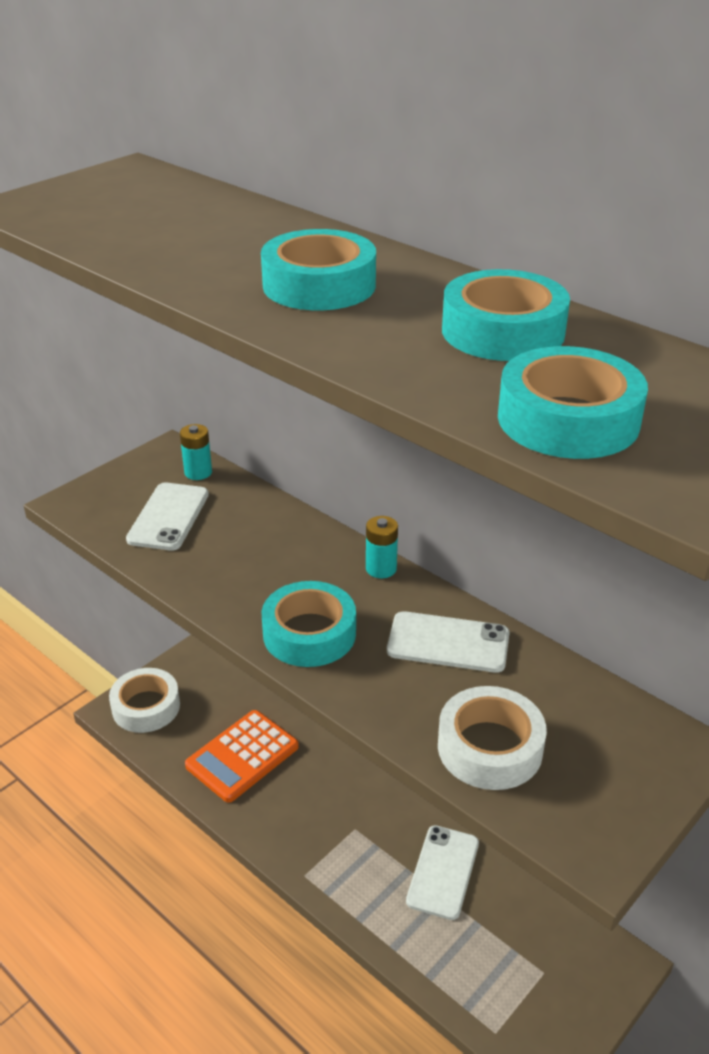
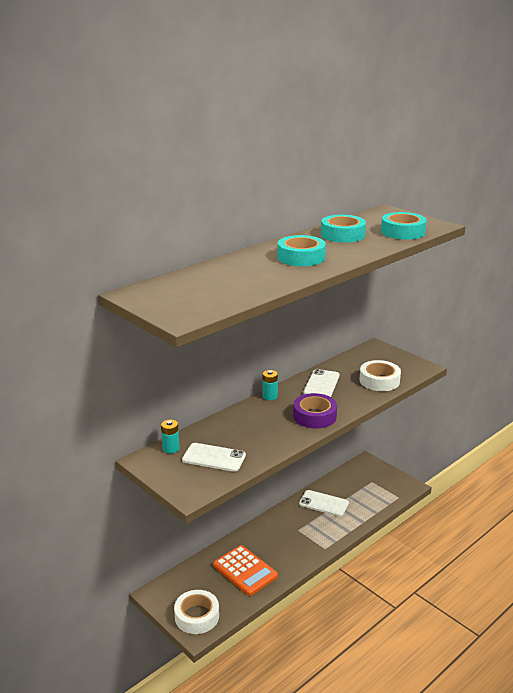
camera: 85 degrees left, 10 degrees down
turquoise tape [262,581,356,667] -> purple tape [293,393,337,428]

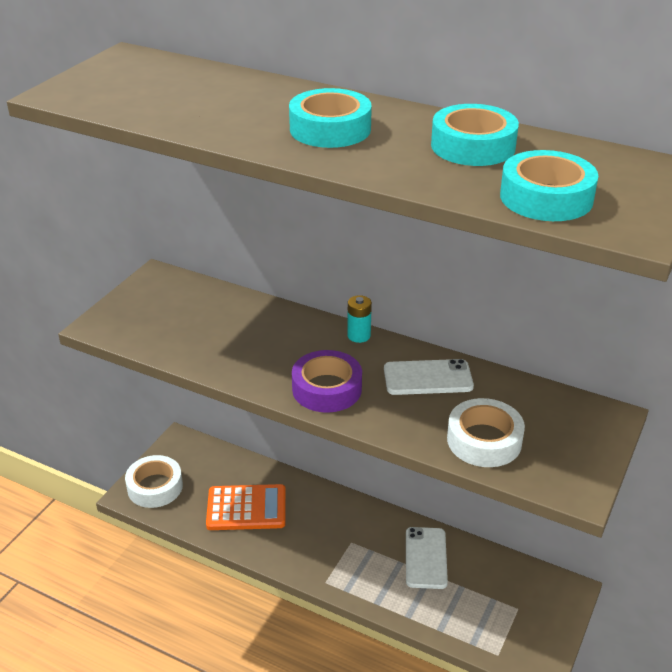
camera: 70 degrees right, 10 degrees up
turquoise battery [161,420,179,454] -> none
white phone [182,443,246,472] -> none
orange calculator [213,545,278,596] -> orange calculator turned 120 degrees counterclockwise [206,484,286,530]

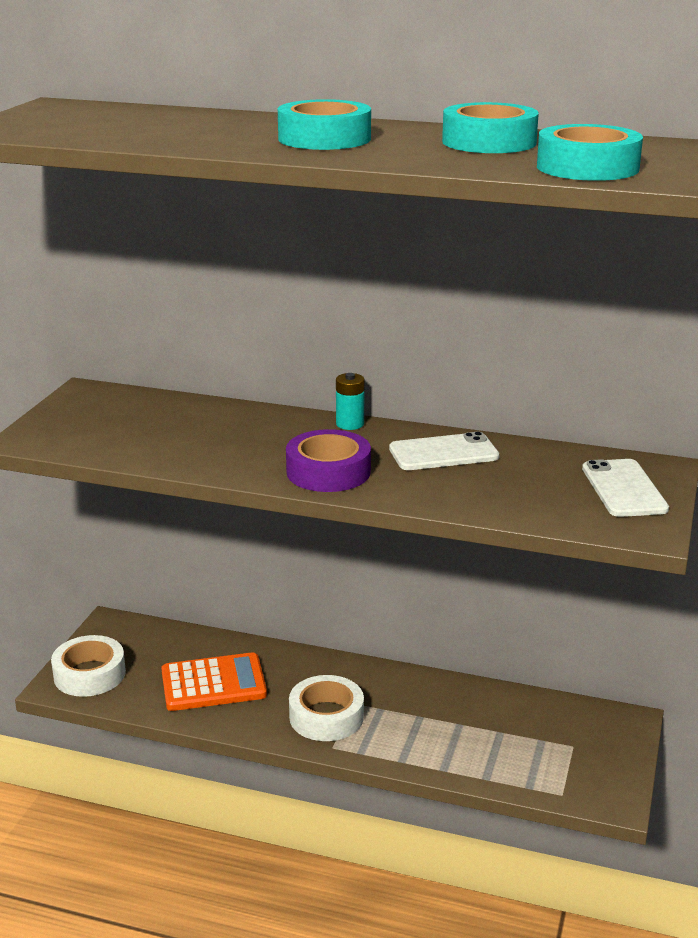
camera: 10 degrees left, 10 degrees down
white phone [406,527,448,589] -> white phone moved to [582,459,669,517]
white tape [447,398,525,467] -> white tape moved to [289,675,364,741]

